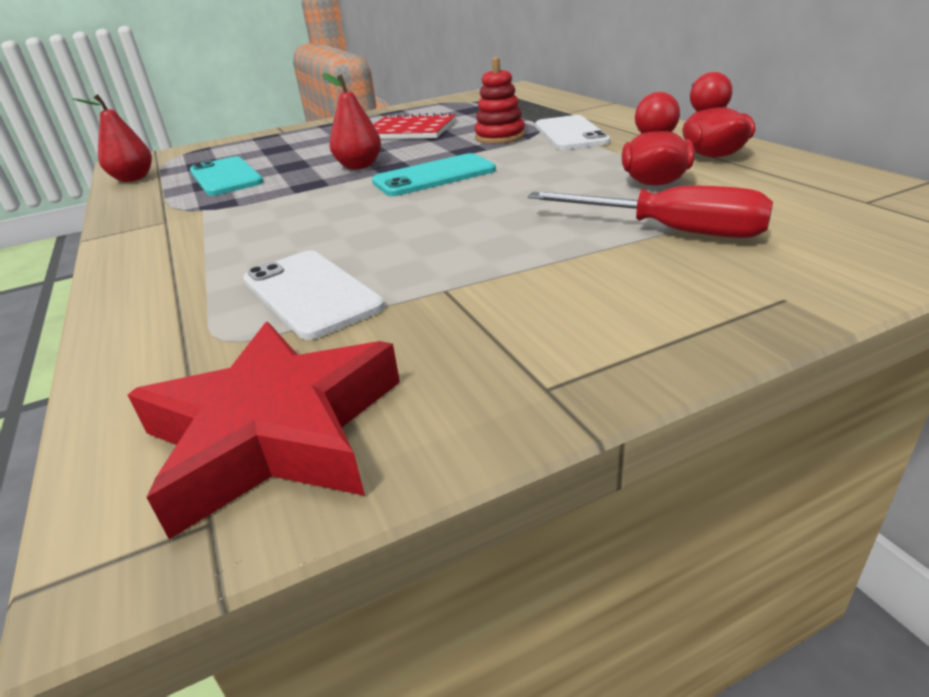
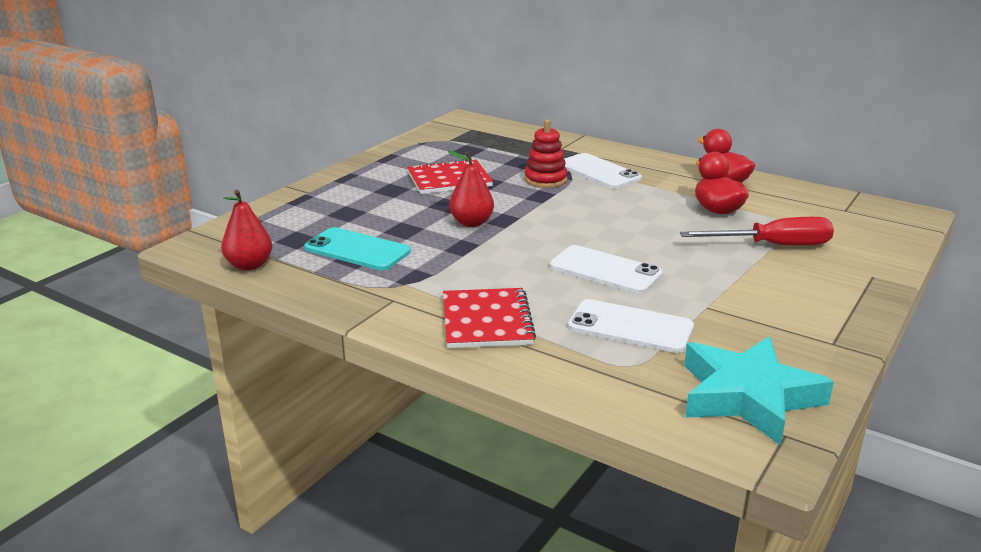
camera: 35 degrees left, 5 degrees down
red star [128,322,400,539] -> turquoise star [684,337,834,446]
turquoise phone [372,153,496,196] -> none
none -> red notebook [443,288,536,348]
none -> white phone [550,245,663,294]

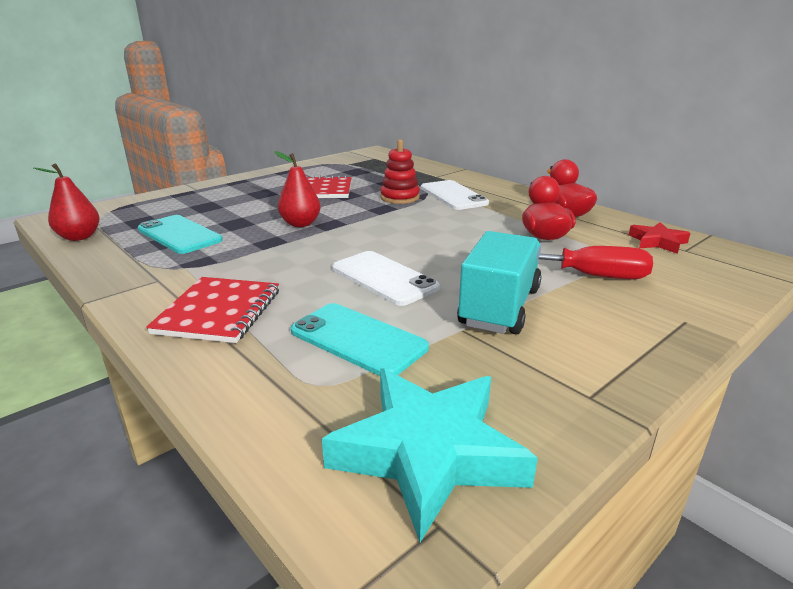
camera: 15 degrees right, 0 degrees up
white phone [568,299,694,353] -> turquoise phone [291,303,429,376]
none -> turquoise truck [457,231,542,335]
none -> red star [629,222,690,254]

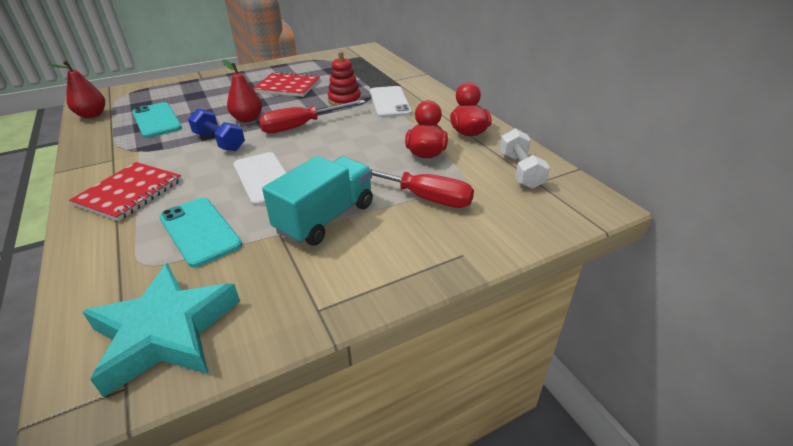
camera: 15 degrees right, 10 degrees up
red star [629,222,690,254] -> white dumbbell [500,128,550,189]
none -> blue dumbbell [188,109,245,151]
none -> red screwdriver [259,100,366,133]

